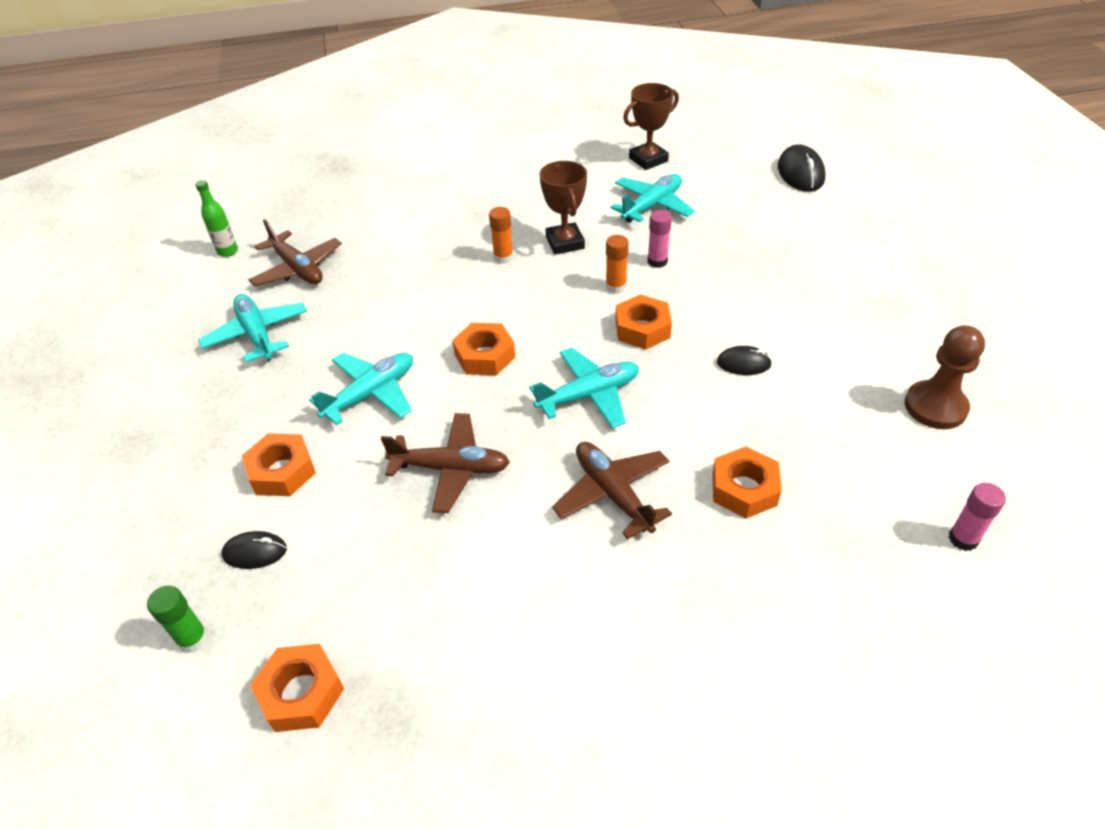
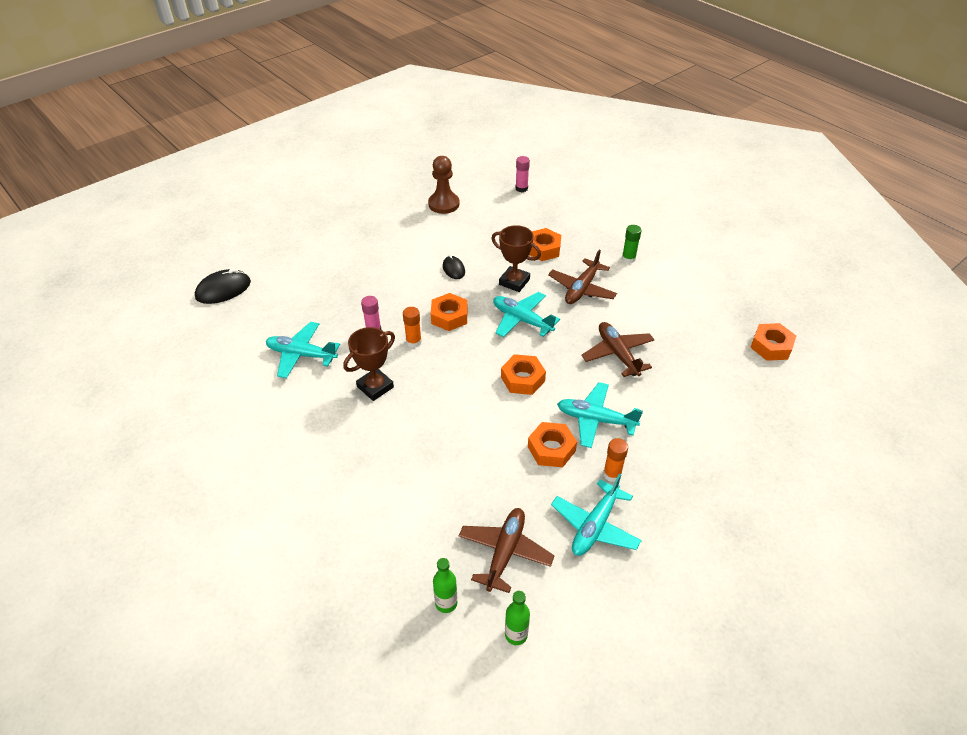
camera: 120 degrees left, 0 degrees up
green glue stick [147,585,209,653] -> green glue stick moved to [622,225,642,263]
black mouse [222,531,287,569] -> none
orange nut [242,433,316,496] -> orange nut moved to [528,422,577,468]
orange glue stick [489,207,514,264] -> orange glue stick moved to [603,438,628,482]
brown trophy [623,83,679,170] -> brown trophy moved to [491,225,541,292]
none -> green bottle [433,558,457,613]

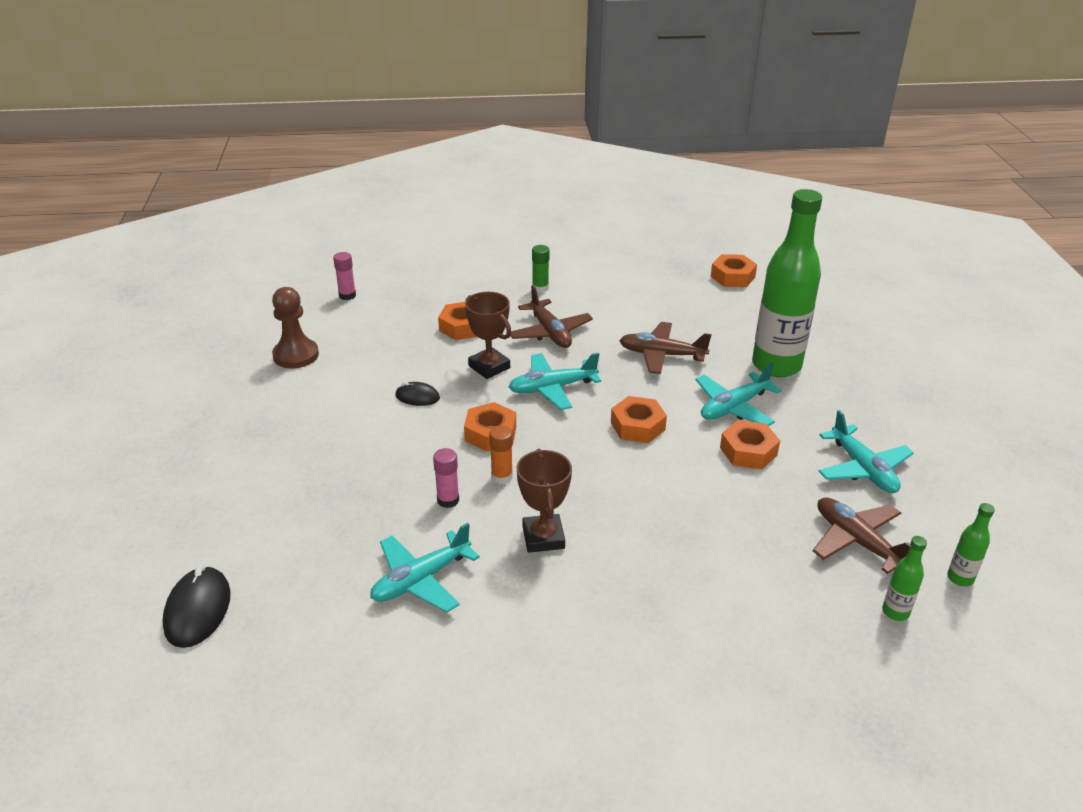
camera: 55 degrees left, 10 degrees down
brown trophy [491,225,541,292] -> brown trophy turned 75 degrees clockwise [465,292,511,379]
orange glue stick [603,438,628,482] -> none
none -> green bottle [752,189,822,377]

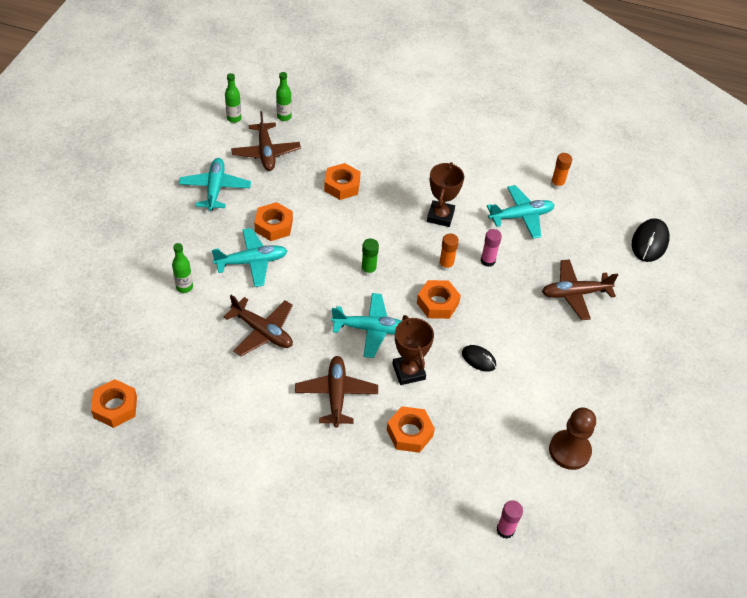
camera: 160 degrees left, 15 degrees up
green glue stick [532,245,550,293] -> green glue stick moved to [361,239,379,277]
orange nut [611,396,667,443] -> orange nut moved to [324,163,361,200]
green bottle [752,189,822,377] -> green bottle [172,243,193,293], size x0.41
none -> brown plane [542,259,618,320]
none -> orange glue stick [551,153,572,190]

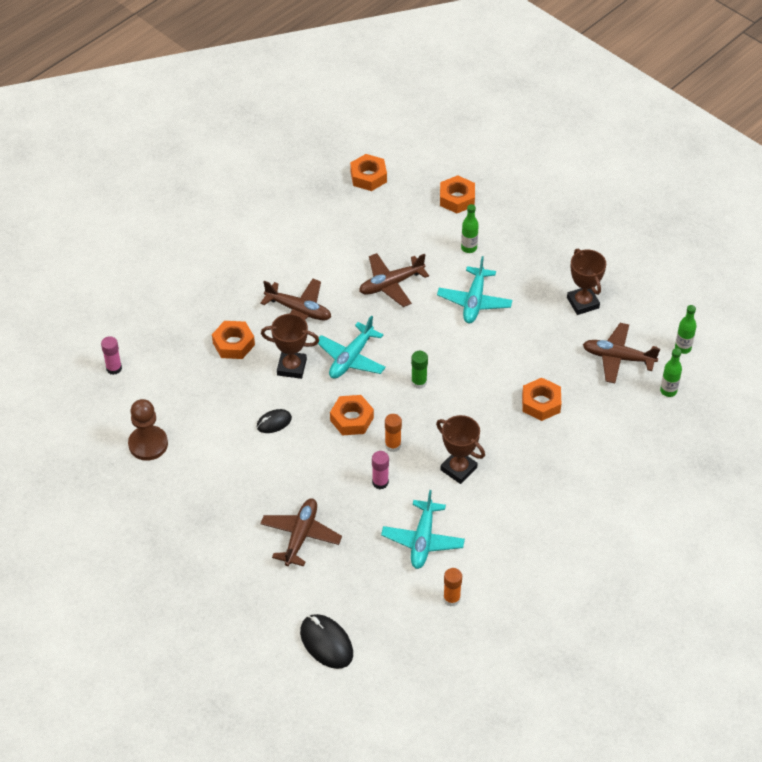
camera: 120 degrees right, 0 degrees up
turquoise plane [179,158,251,211] -> brown trophy [567,249,606,315]
orange nut [254,202,293,241] -> orange nut moved to [440,175,475,213]

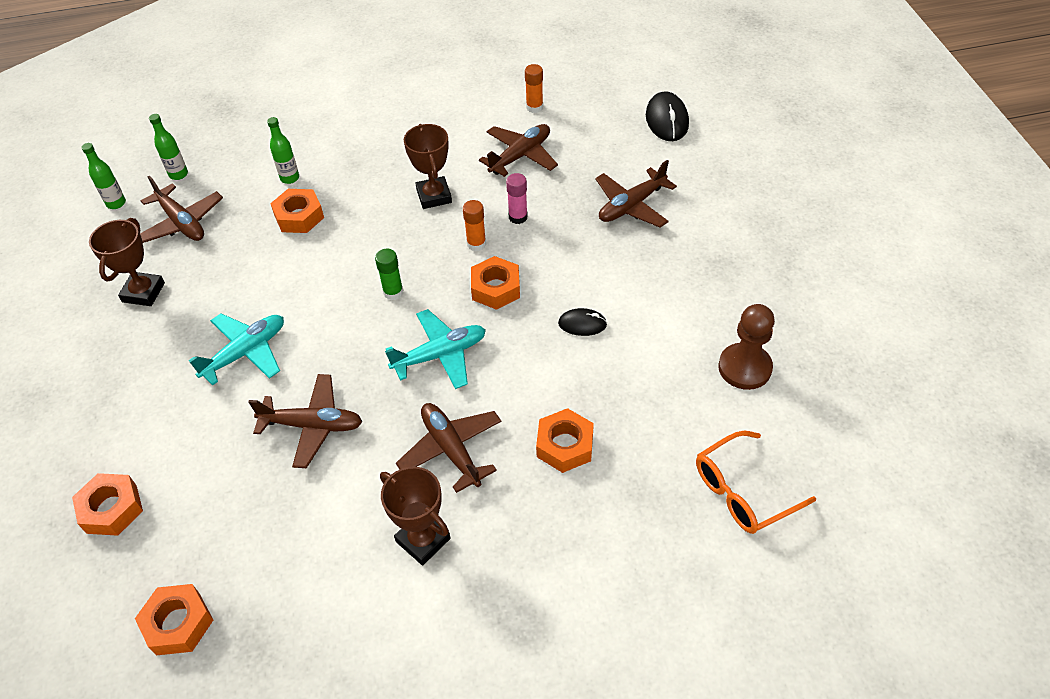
camera: 145 degrees left, 0 degrees up
pink glue stick [101,336,122,375] -> orange glasses [696,431,816,534]
brown trophy [261,314,319,379] -> brown trophy moved to [380,467,450,565]
turquoise plane [381,490,465,569] -> brown plane [479,124,558,177]
green bottle [461,204,479,253] -> green bottle moved to [267,117,299,184]

